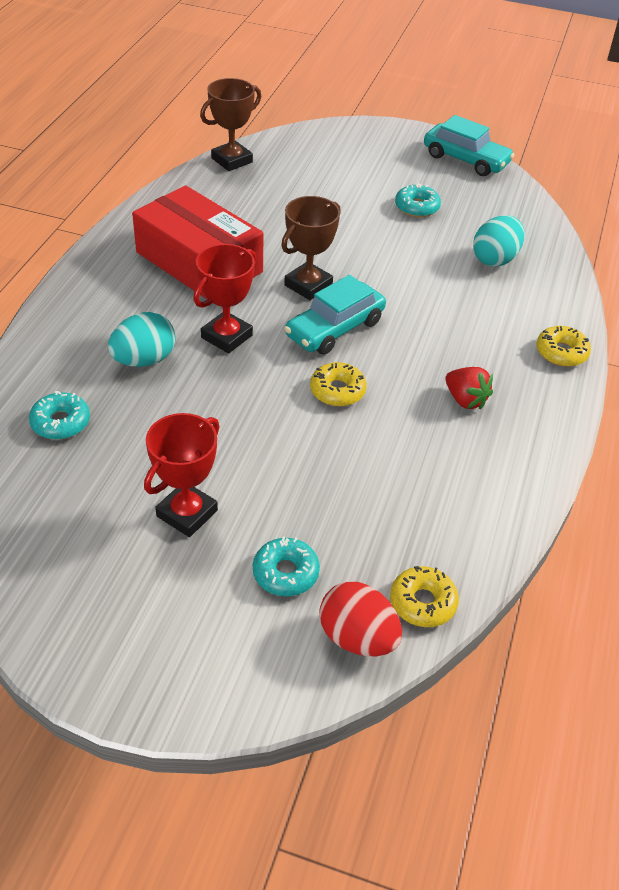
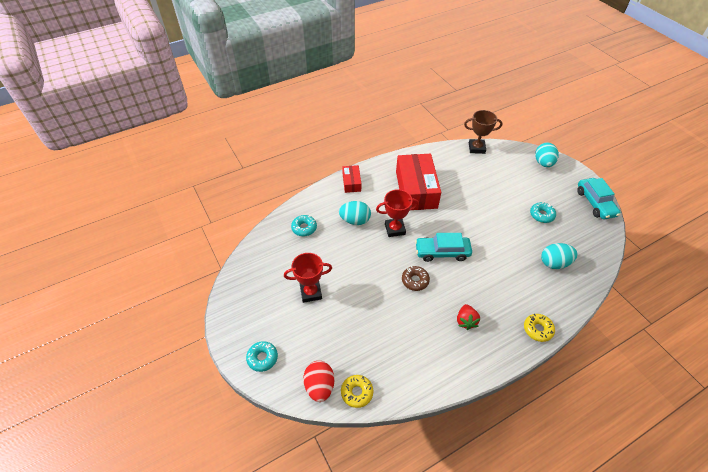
camera: 45 degrees right, 5 degrees up
turquoise donut [253,536,320,596] -> turquoise donut moved to [246,341,278,372]
brown trophy [281,196,341,300] -> none
yellow donut [310,362,367,406] -> brown donut [402,266,430,291]
none -> red box [342,165,361,193]
none -> turquoise egg [535,143,559,167]

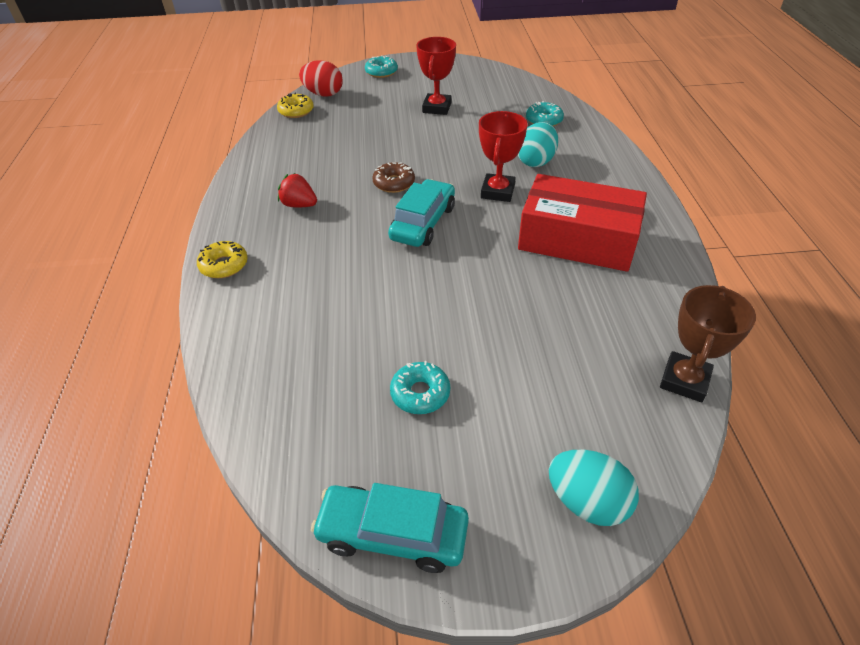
camera: 115 degrees right, 5 degrees down
red box [342,165,361,193] -> none
turquoise egg [541,243,577,269] -> none

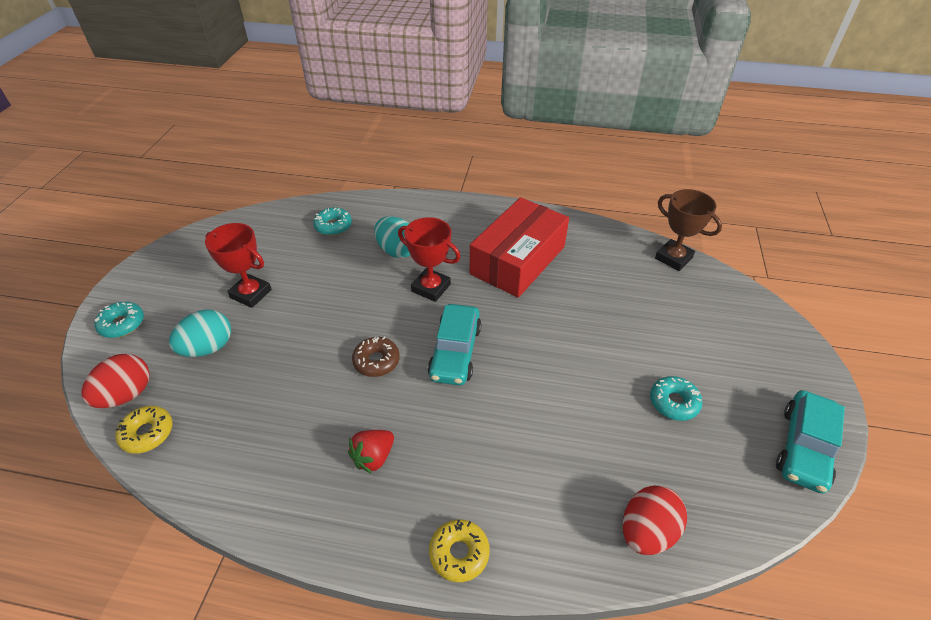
camera: 75 degrees left, 0 degrees up
turquoise car [388,179,455,247] -> turquoise car turned 120 degrees counterclockwise [428,304,482,385]
turquoise egg [549,450,639,526] -> turquoise egg moved to [169,309,231,357]
none -> red egg [623,485,687,555]

